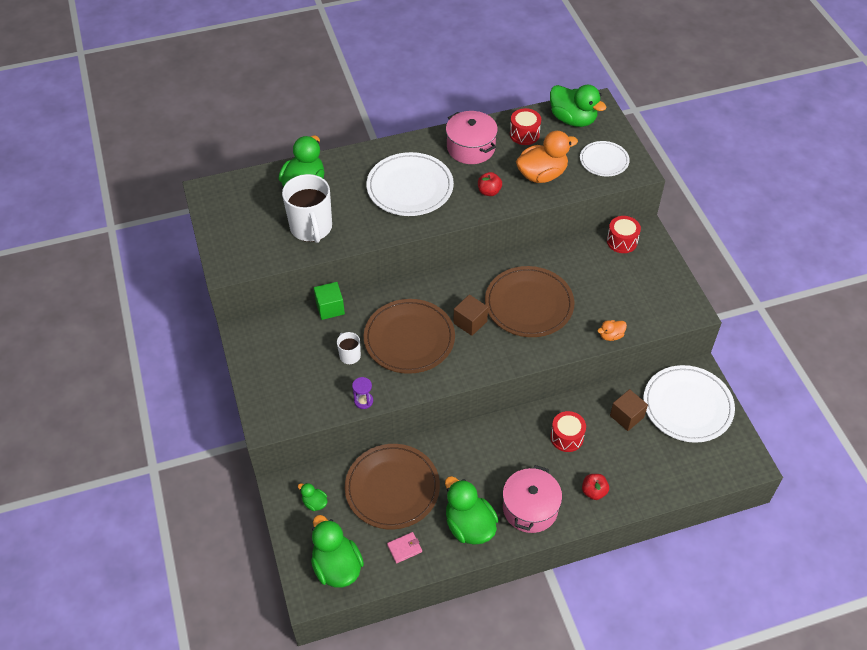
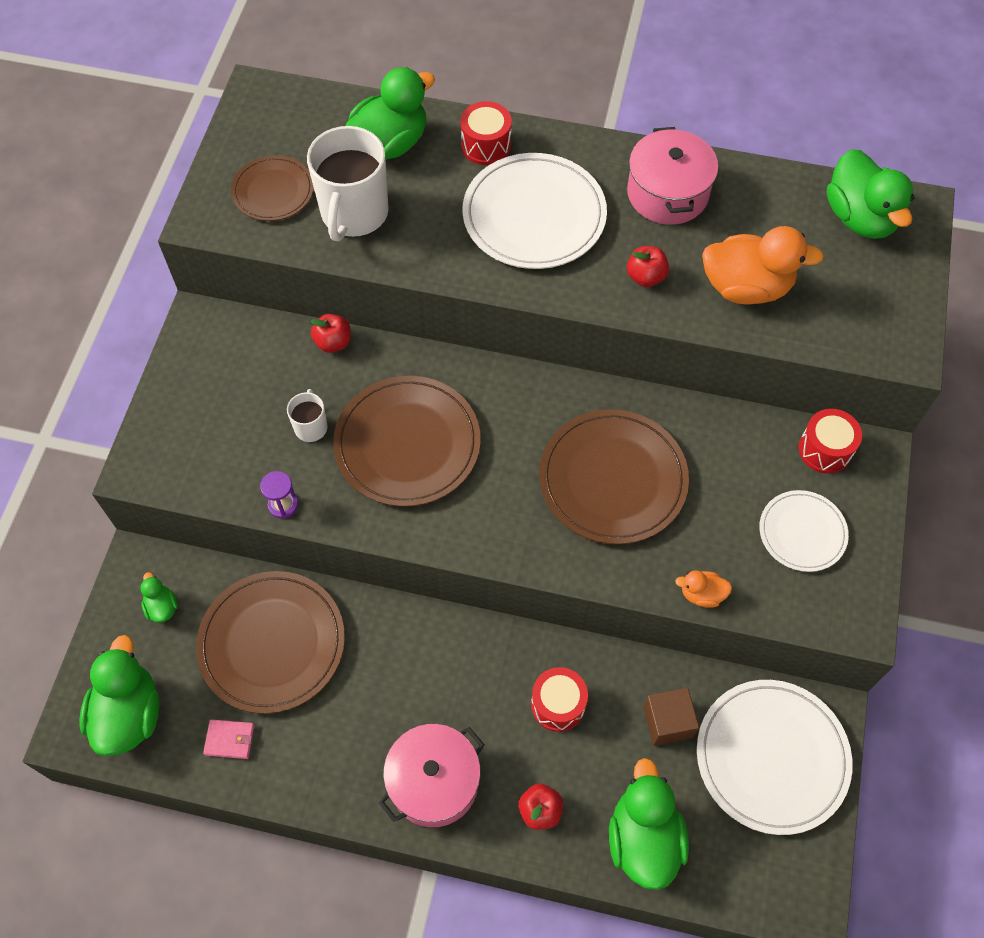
camera: 30 degrees right, 10 degrees up
green cube [314,282,345,320] -> red apple [311,314,351,353]
green duck [445,476,498,545] -> green duck moved to [609,758,689,890]
brown cube [453,294,488,336] -> none
red drum [510,108,541,145] -> red drum moved to [460,101,512,165]
white plate [580,141,630,176] -> white plate moved to [759,490,849,572]
none -> brown plate [231,155,314,221]

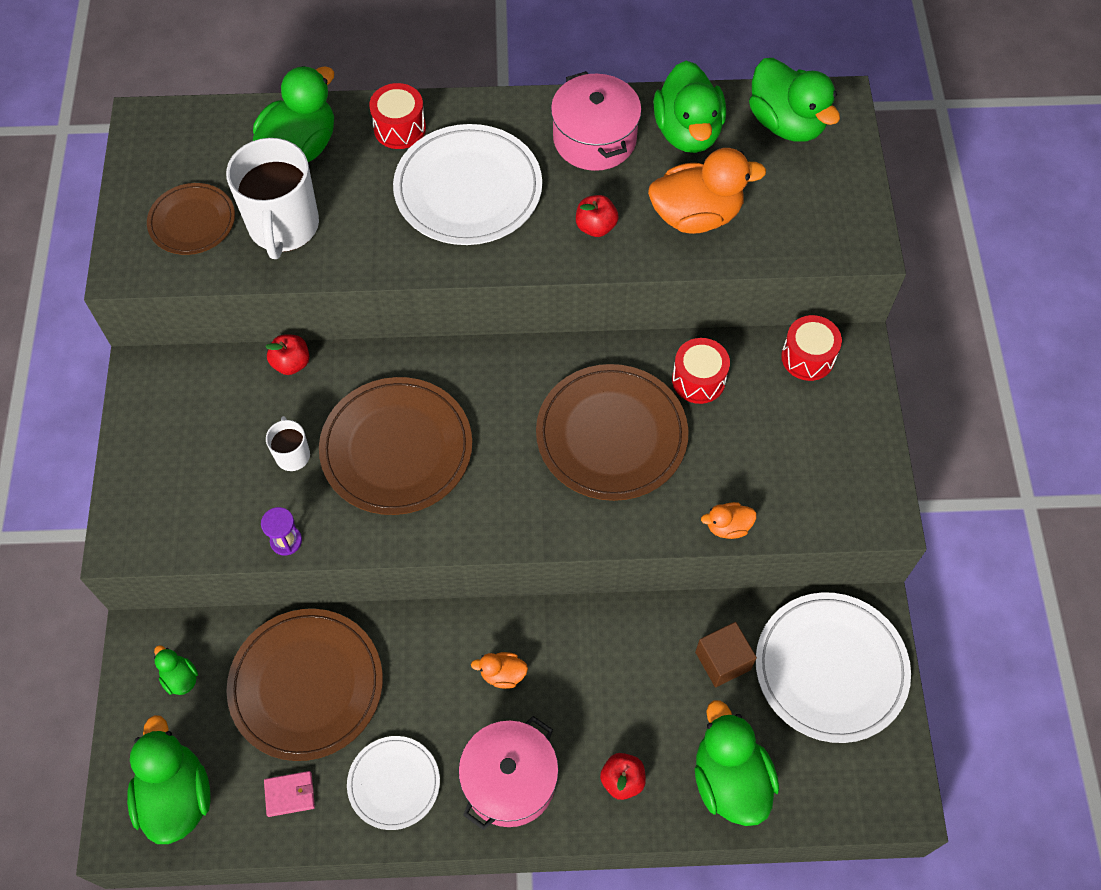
camera: 15 degrees left, 0 degrees up
red drum [531,667,588,732] -> red drum moved to [672,338,730,404]
white plate [759,490,849,572] -> white plate moved to [347,736,440,830]
none -> orange duck [471,652,528,689]
none -> green duck [653,61,726,153]

